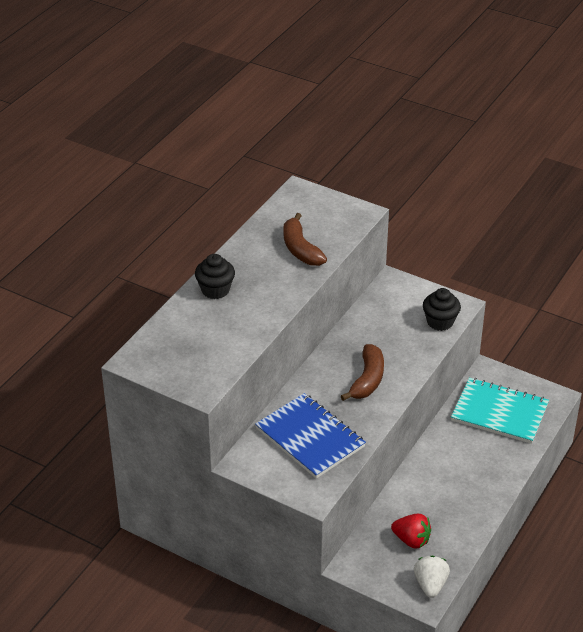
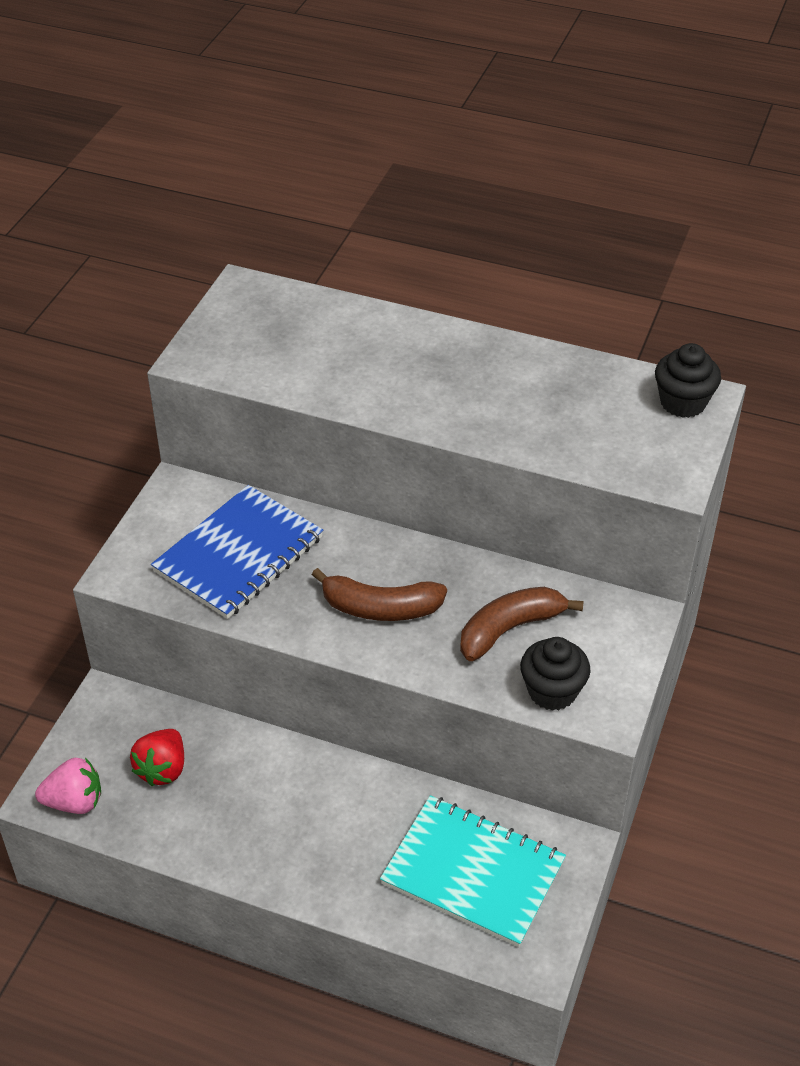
camera: 80 degrees right, 5 degrees up
black cupcake [195,254,235,299] -> black cupcake moved to [655,343,721,418]
brown banana [283,213,327,266] -> brown banana moved to [460,587,584,661]
white strawberry [414,556,450,598] -> pink strawberry [35,758,101,814]
turquoise notebook [451,377,549,444] -> turquoise notebook turned 75 degrees counterclockwise [380,795,566,947]

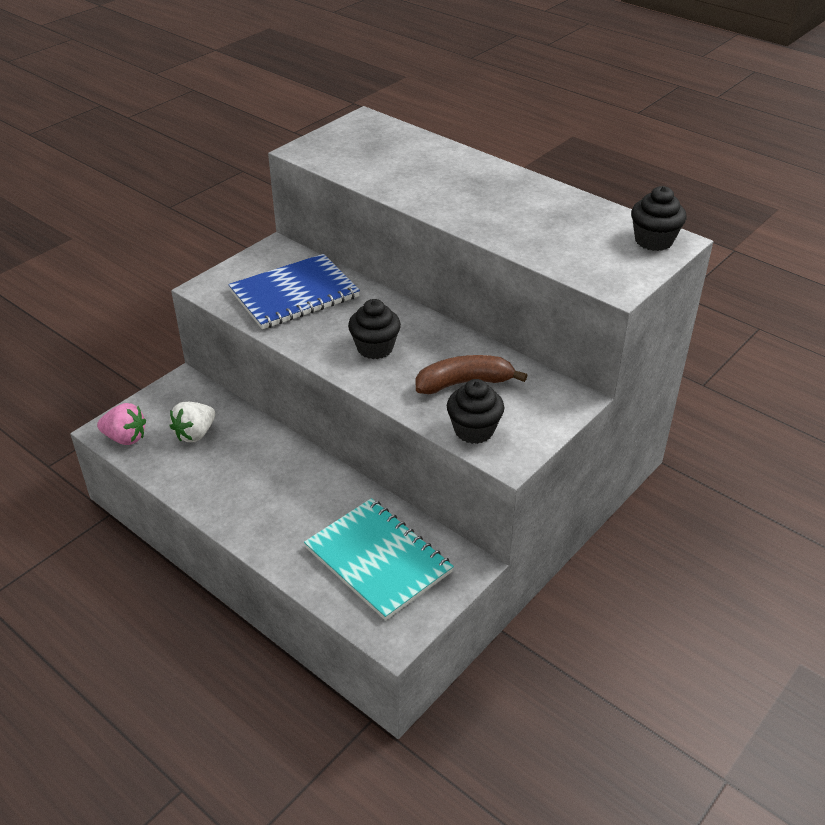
camera: 20 degrees right, 5 degrees down
red strawberry [130,729,184,786] -> white strawberry [170,402,215,442]
brown banana [312,568,447,621] -> black cupcake [348,299,401,359]

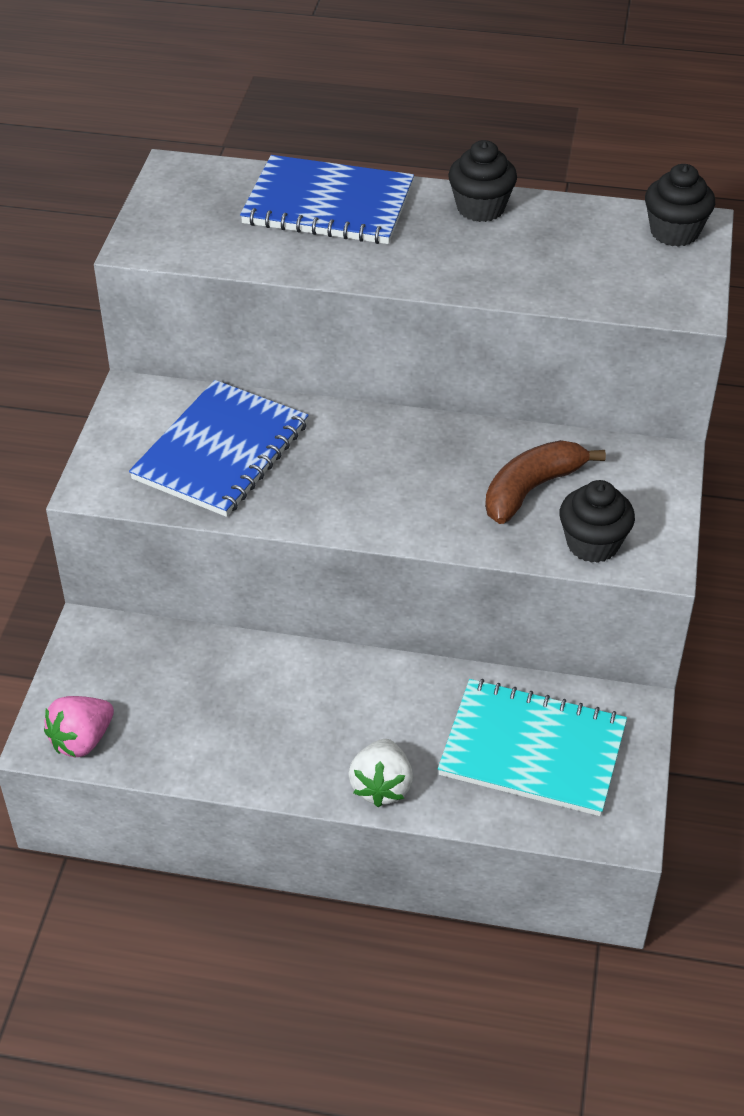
camera: 30 degrees left, 5 degrees up
pink strawberry [97,403,146,445] -> pink strawberry turned 150 degrees clockwise [44,696,114,757]
white strawberry [170,402,215,442] -> white strawberry moved to [348,739,413,807]
black cupcake [348,299,401,359] -> black cupcake moved to [448,140,517,222]
none -> blue notebook [240,155,414,244]

